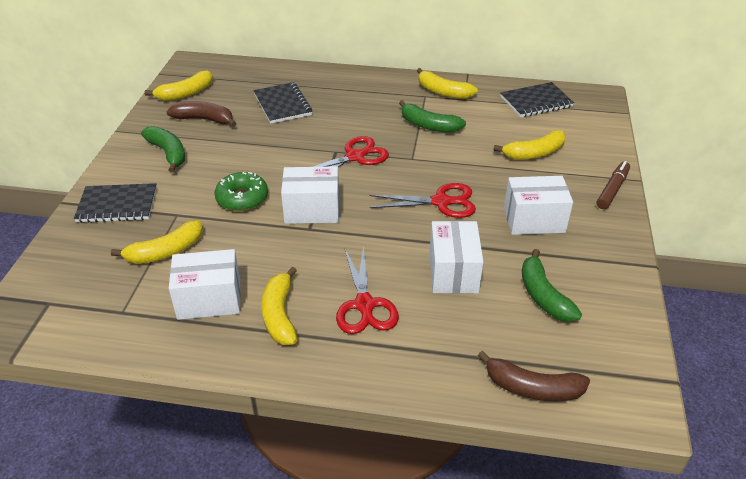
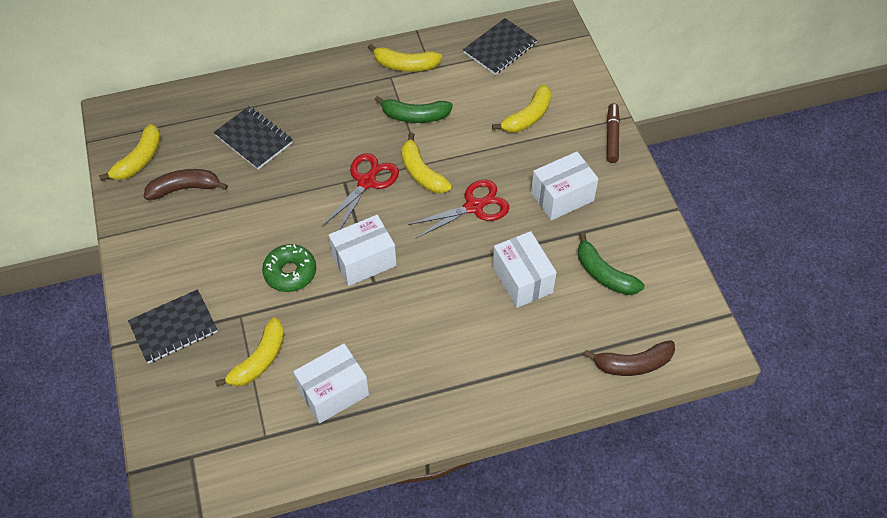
camera: 25 degrees left, 15 degrees up
green banana [141,126,185,172] -> none
yellow banana [262,267,297,345] -> yellow banana moved to [401,132,452,193]
red scissors [336,245,399,334] -> none

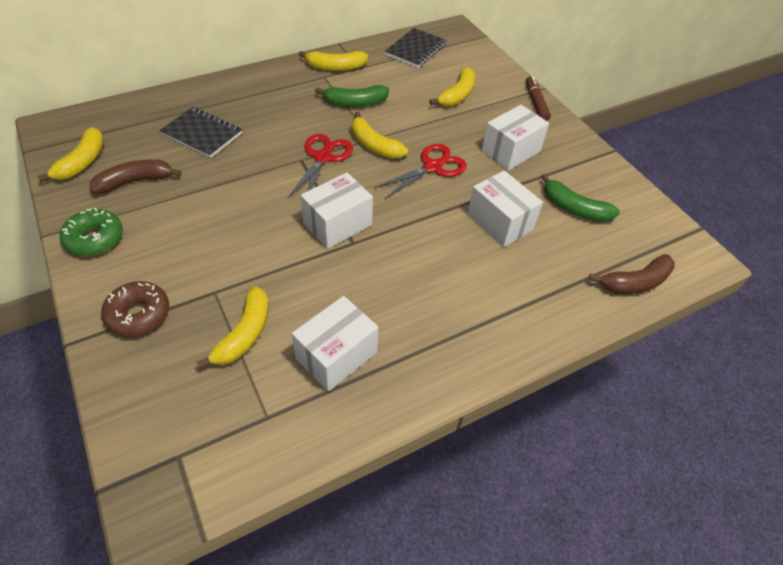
camera: 15 degrees left, 5 degrees down
black notebook [128,289,218,364] -> brown donut [101,281,169,337]
green donut [262,244,316,292] -> green donut moved to [60,208,123,256]

